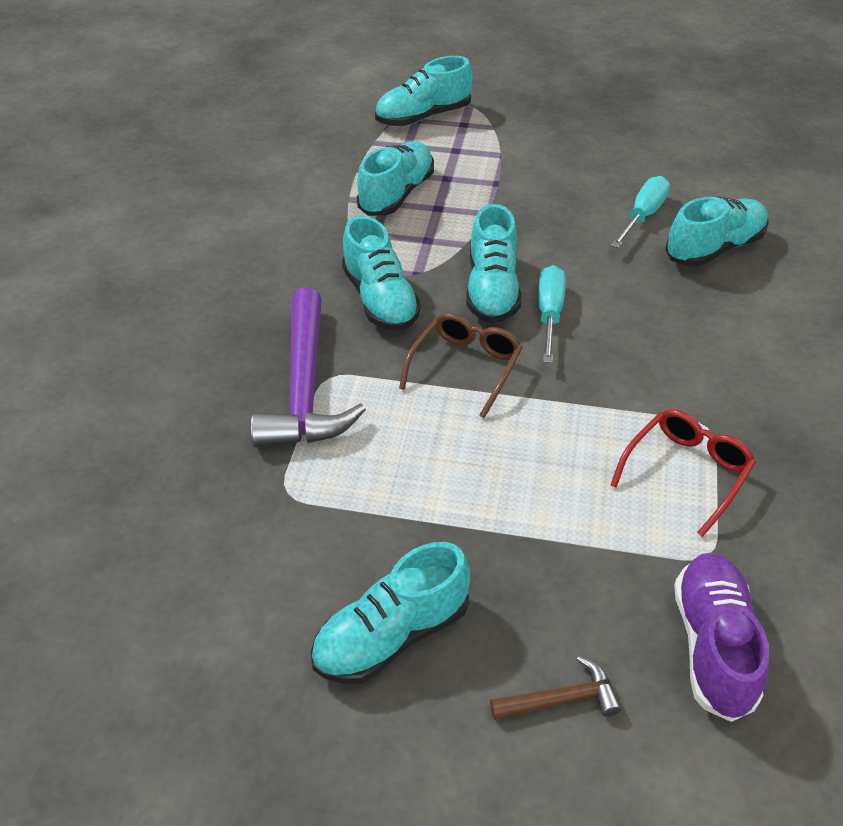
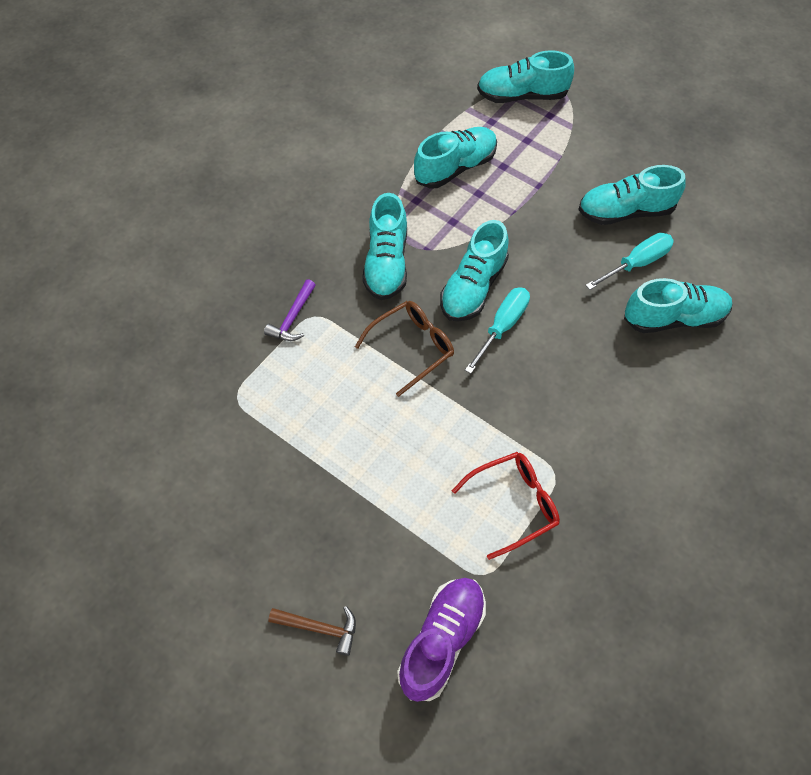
camera: 25 degrees right, 15 degrees up
purple hammer [251,288,366,448] -> purple hammer [264,279,316,341], size x0.47
turquoise shoe [311,542,470,684] -> turquoise shoe moved to [578,165,686,225]

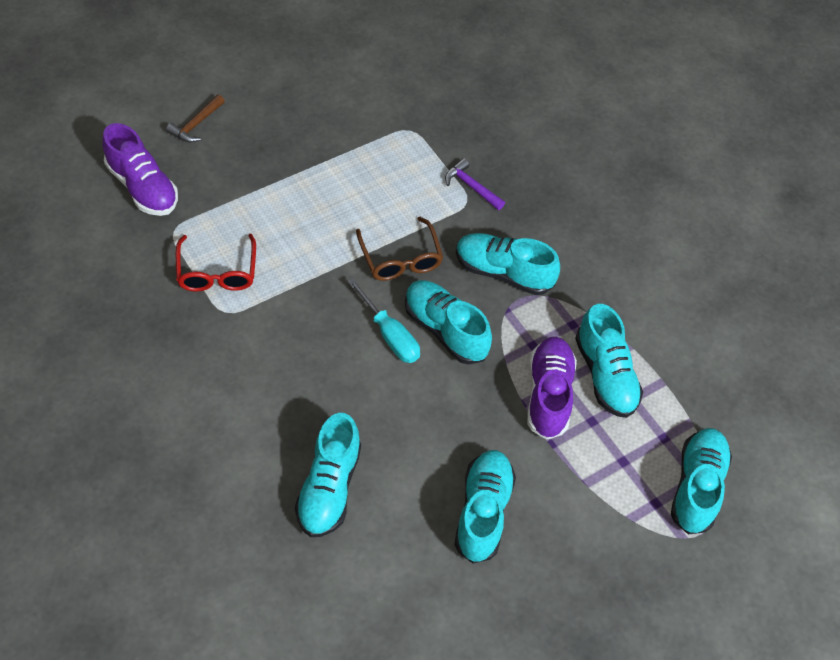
camera: 105 degrees right, 5 degrees down
turquoise screwdriver [585,233,674,290] -> none
none -> purple shoe [527,337,577,440]

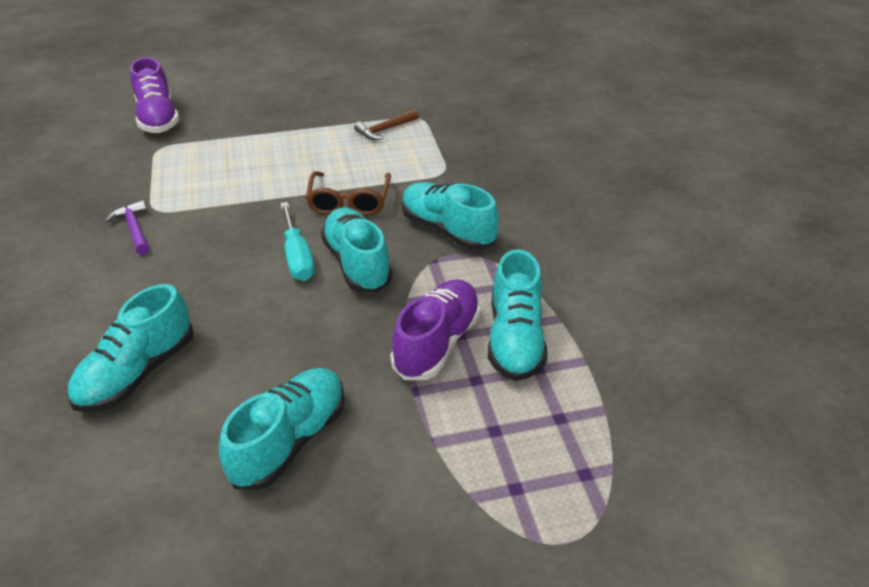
camera: 25 degrees right, 15 degrees down
brown hammer [166,94,225,142] -> brown hammer moved to [354,109,419,140]
red glasses [176,234,256,292] -> none
purple hammer [445,158,505,210] -> purple hammer moved to [106,200,149,255]
turquoise shoe [671,428,732,534] -> none

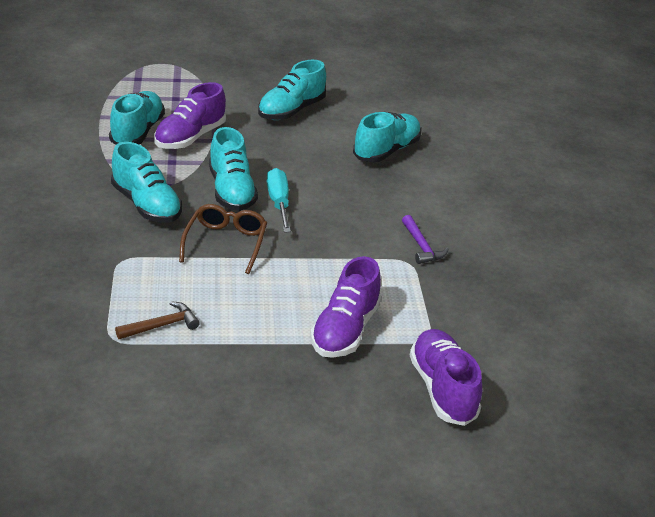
camera: 175 degrees left, 5 degrees down
none -> purple shoe [310,256,381,358]

